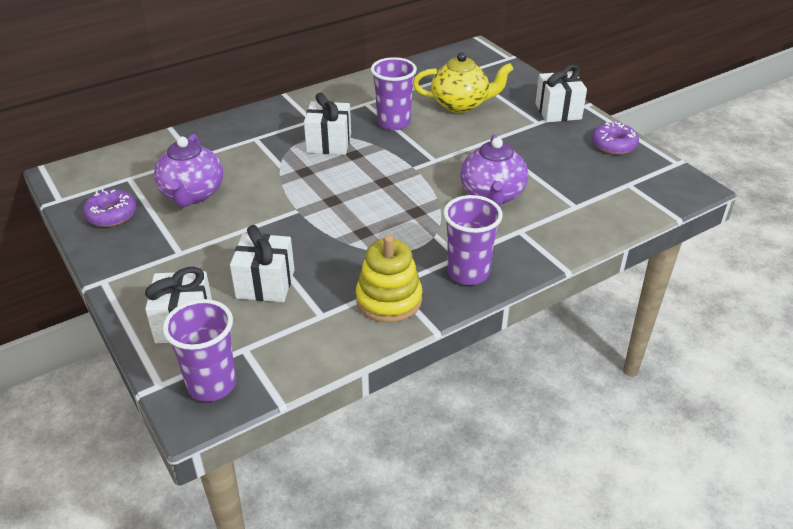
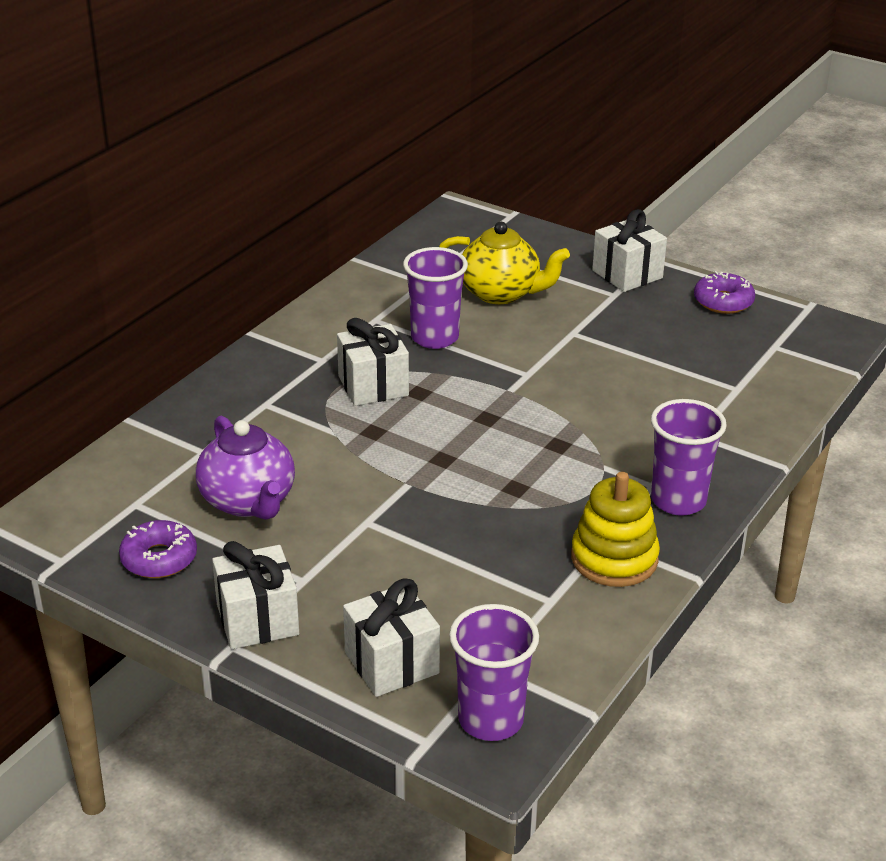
camera: 25 degrees left, 5 degrees down
white gift [230,225,294,302] -> white gift moved to [212,541,299,649]
yellow teapot [413,52,513,113] -> yellow teapot turned 45 degrees clockwise [439,222,570,304]
purple teapot [460,135,528,207] -> none

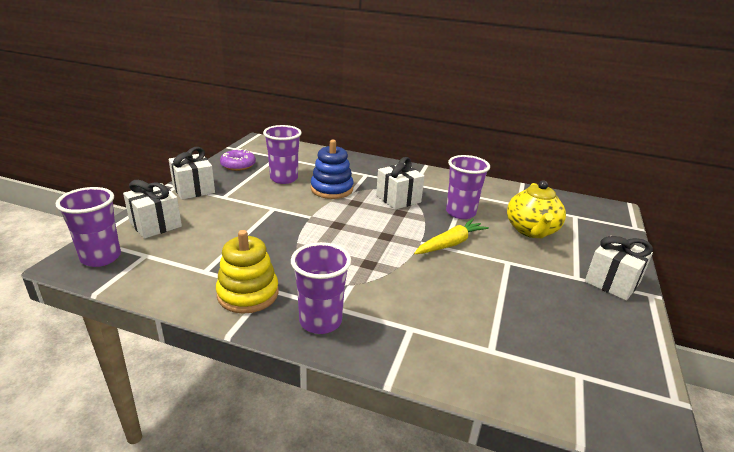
camera: 75 degrees right, 5 degrees down
purple teapot [196,416,295,520] -> purple cup [263,125,302,184]
purple donut [694,271,755,314] -> none
none -> blue stacking toy [311,140,354,199]
none -> yellow carrot [414,219,489,254]

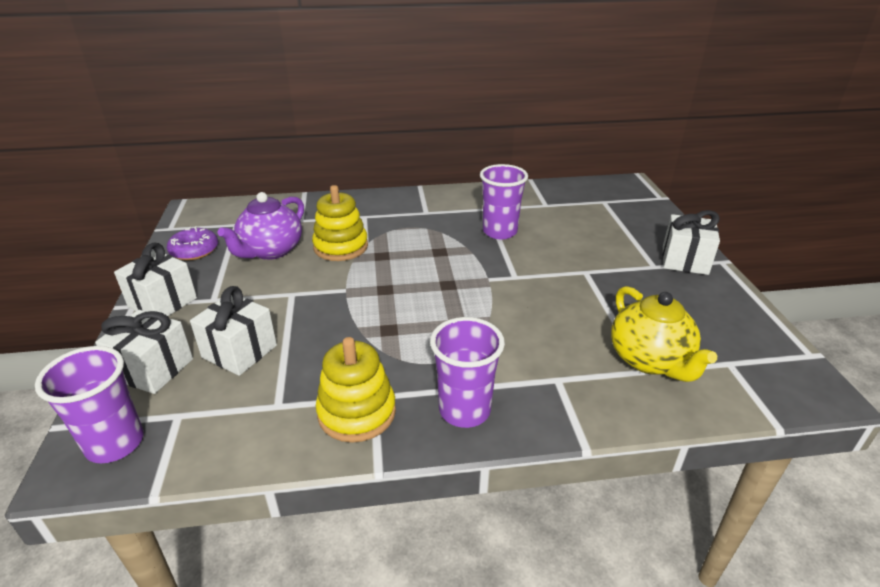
camera: 25 degrees left, 5 degrees up
purple cup [263,125,302,184] -> purple teapot [218,192,304,260]
blue stacking toy [311,140,354,199] -> yellow stacking toy [312,185,368,261]
white gift [376,157,425,210] -> white gift moved to [190,286,277,376]
yellow carrot [414,219,489,254] -> none
yellow teapot [507,180,566,238] -> yellow teapot moved to [611,286,717,382]

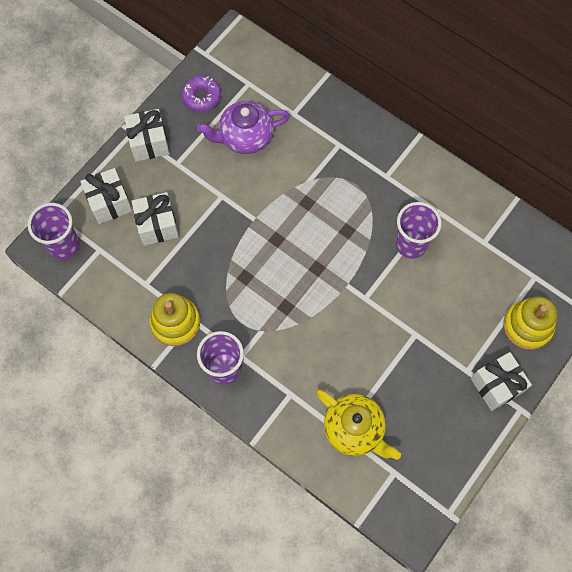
camera: 45 degrees right, 35 degrees up
yellow stacking toy [312,185,368,261] -> yellow stacking toy moved to [503,296,557,350]
yellow teapot [611,286,717,382] -> yellow teapot turned 75 degrees counterclockwise [316,390,401,460]

